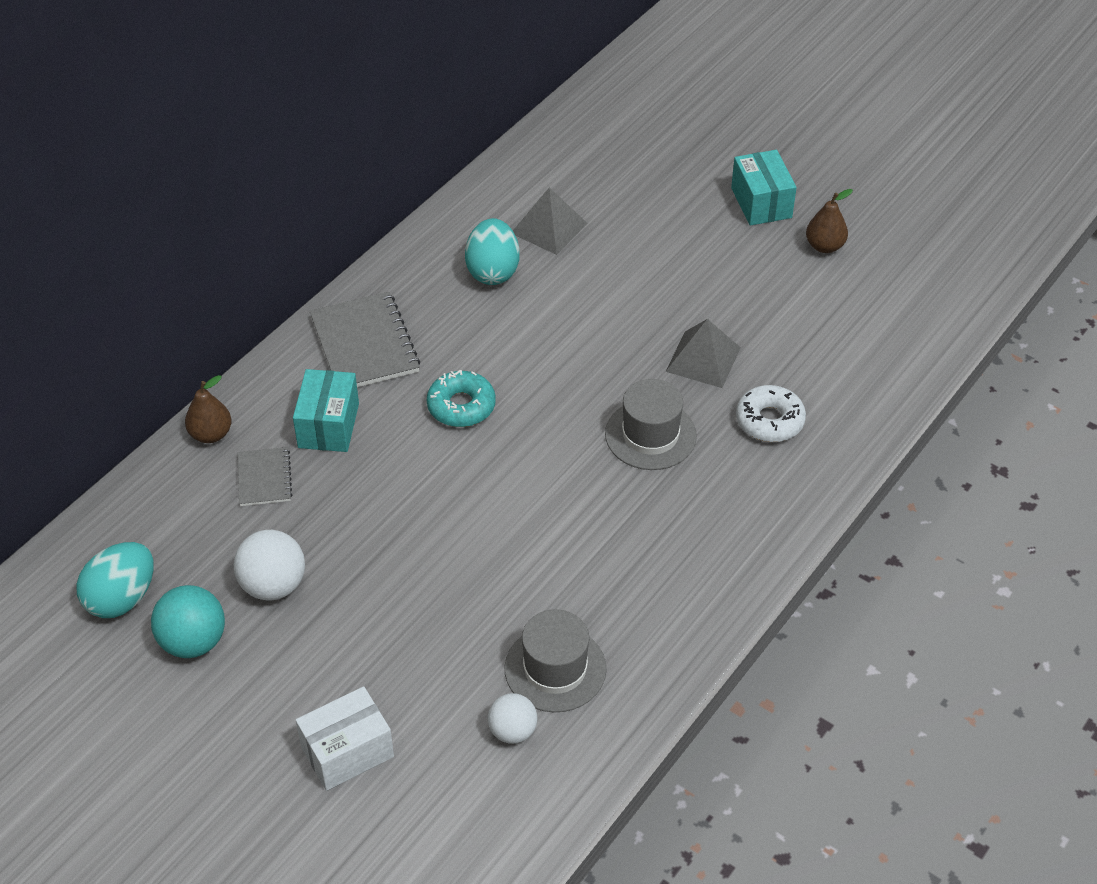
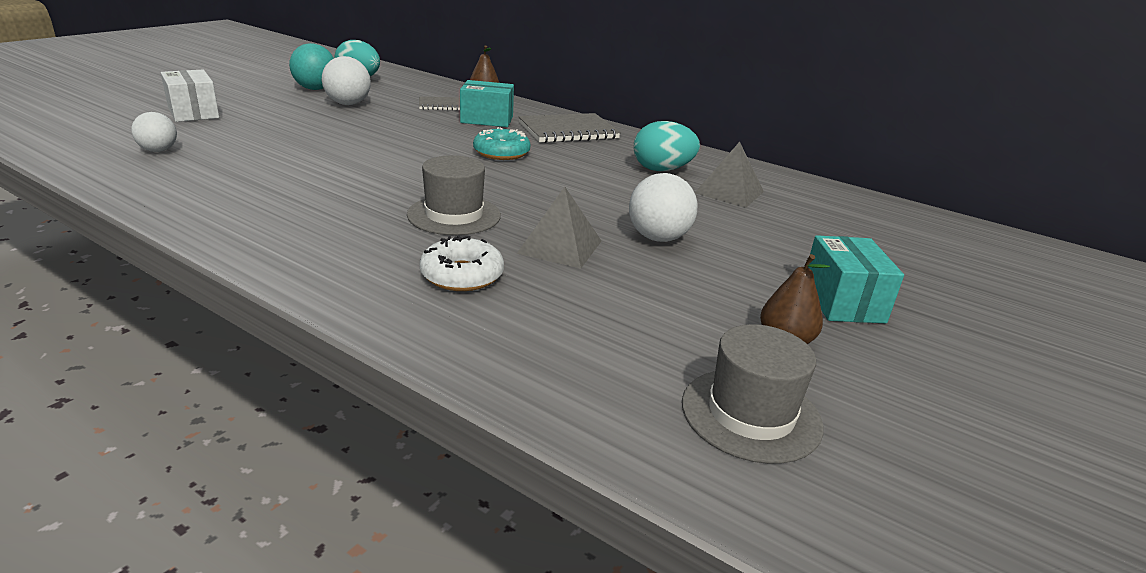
camera: 85 degrees right, 20 degrees down
grey hat [505,609,606,712] -> grey hat moved to [682,324,823,464]
turquoise box [731,150,797,226] -> turquoise box turned 75 degrees counterclockwise [808,235,904,323]
none -> white ball [629,173,697,242]

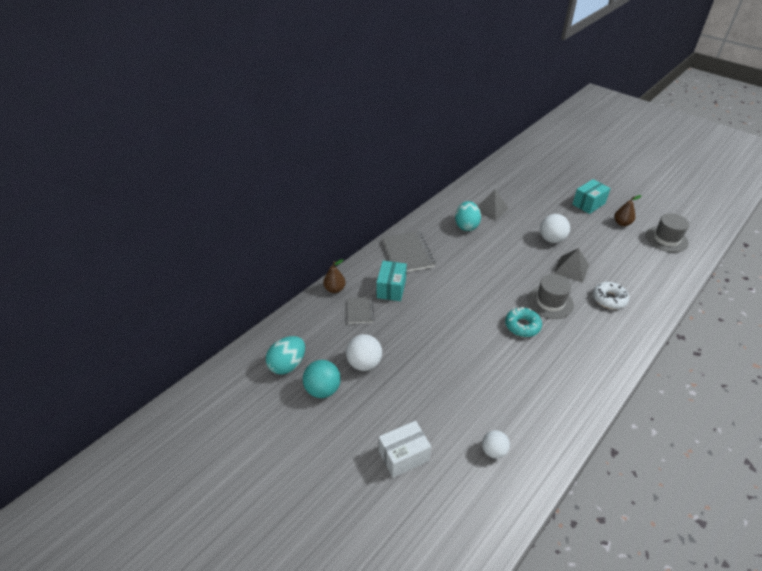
camera: 80 degrees left, 15 degrees up
turquoise donut [473,127,530,160] -> turquoise donut moved to [505,307,542,337]
turquoise box [808,235,904,323] -> turquoise box turned 45 degrees counterclockwise [572,179,611,214]

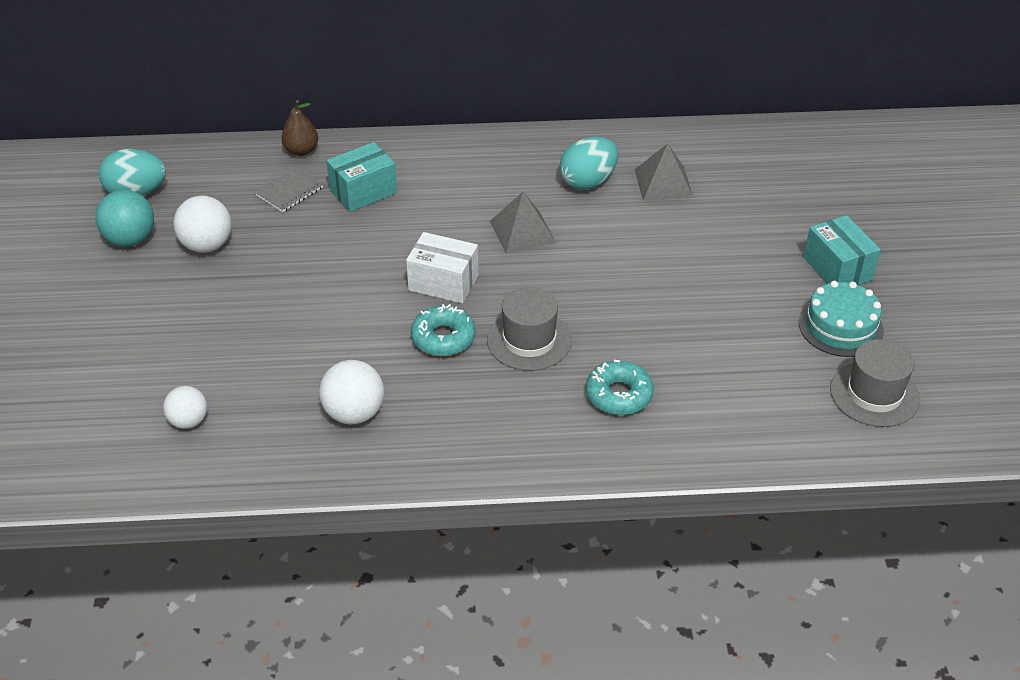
camera: 45 degrees right, 0 degrees up
white box [379,421,431,478] -> white box moved to [406,232,478,303]
grey notebook [382,231,435,272] -> none
white ball [540,214,570,243] -> white ball moved to [319,360,384,424]
grey pyramid [554,248,589,283] -> grey pyramid moved to [490,192,556,254]
turquoise box [572,179,611,214] -> turquoise box turned 60 degrees clockwise [804,215,881,285]
white donut [593,282,629,309] -> turquoise donut [586,360,654,415]
brown pear [614,195,642,226] -> turquoise cake [799,281,884,357]

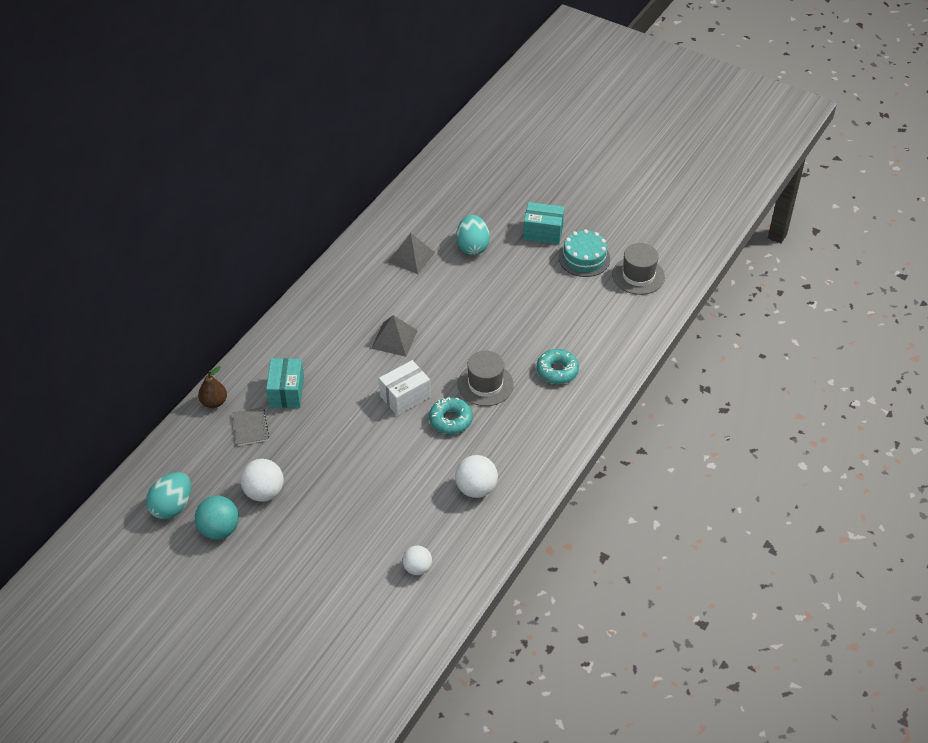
camera: 55 degrees left, 5 degrees up
turquoise egg [560,137,618,190] -> turquoise egg moved to [456,215,490,255]

